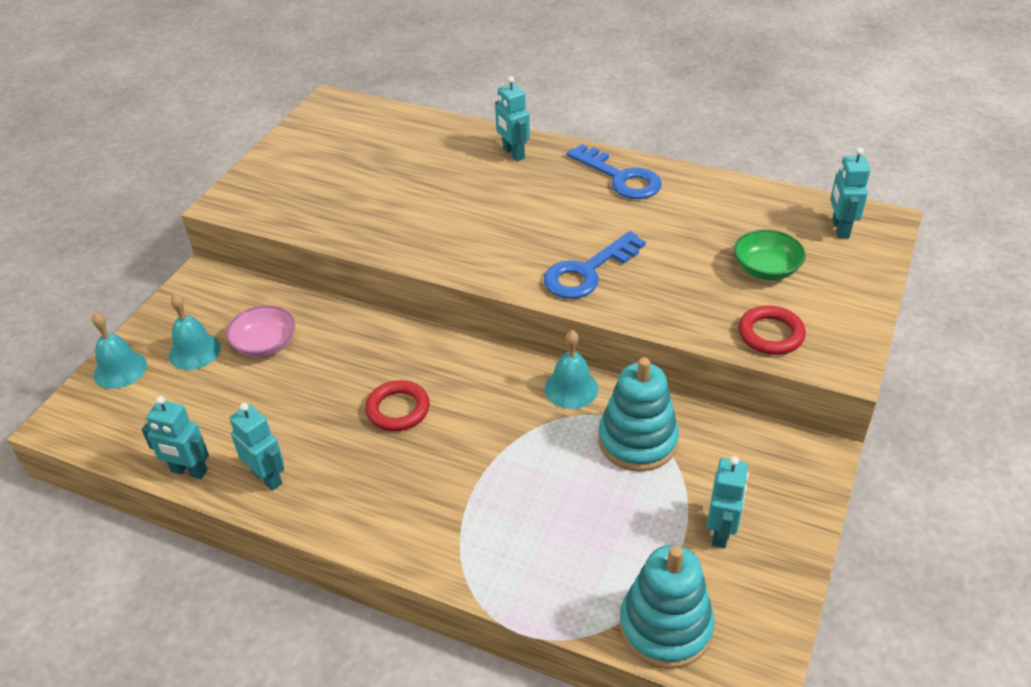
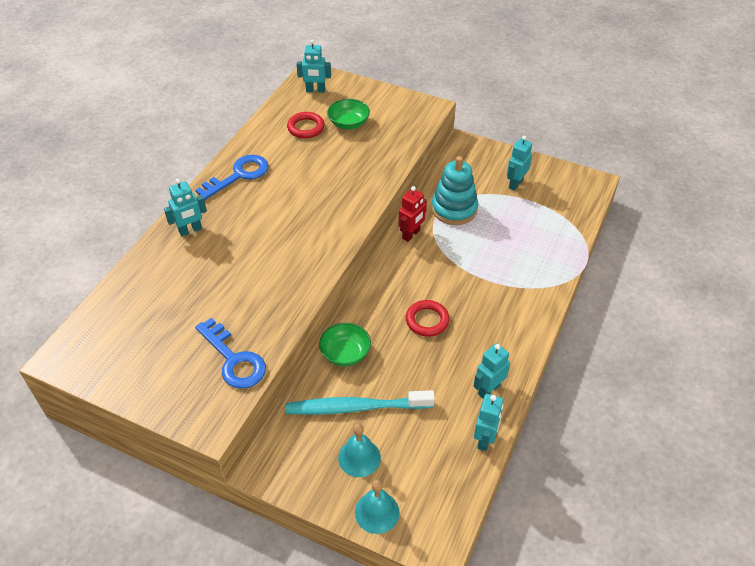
camera: 90 degrees left, 5 degrees up
pink bowl [226,305,295,357] -> turquoise toothbrush [286,390,435,415]
blue key [544,231,646,299] -> blue key moved to [195,318,266,389]
turquoise bell [545,330,598,409] -> red robot [399,186,427,242]
turquoise stacking toy [619,545,715,669] -> none
turquoise robot [707,456,749,548] -> turquoise robot turned 75 degrees counterclockwise [507,136,532,191]
red ring [738,305,806,355] -> red ring moved to [287,112,325,138]
none -> green bowl [319,323,371,366]

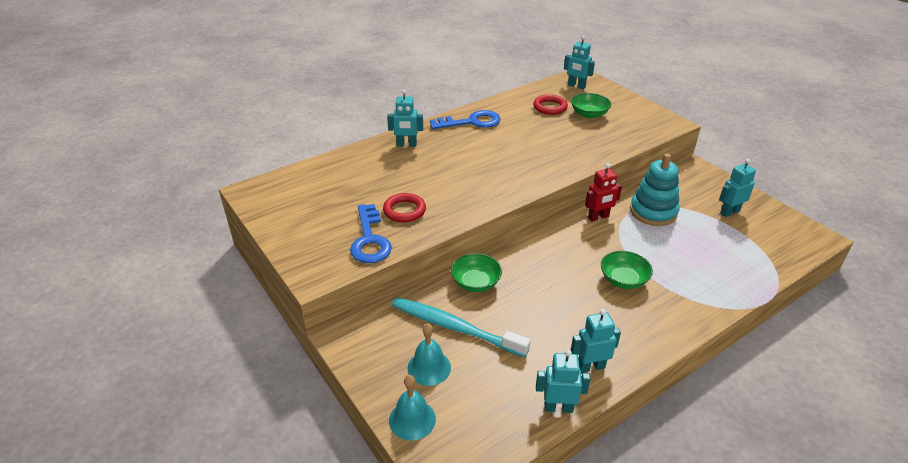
camera: 30 degrees right, 10 degrees down
red ring [406,300,450,337] -> red ring moved to [383,193,426,222]
turquoise robot [474,394,503,451] -> turquoise robot turned 135 degrees counterclockwise [536,350,590,413]
none -> green bowl [601,251,653,289]

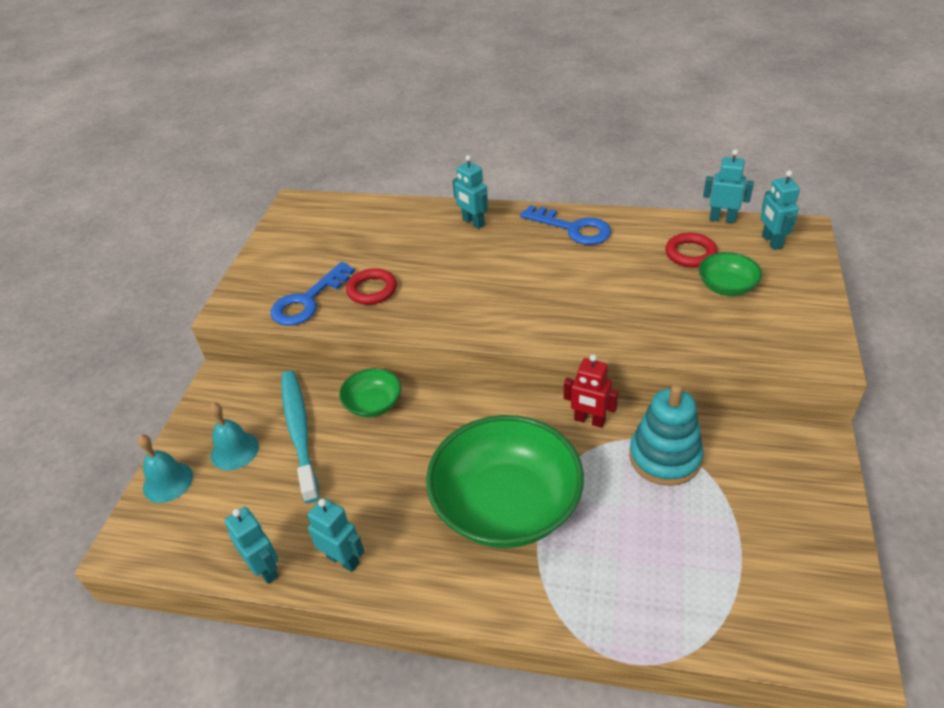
camera: 50 degrees right, 5 degrees up
green bowl [601,251,653,289] -> green bowl [426,415,584,548], size x2.15
turquoise robot [719,159,756,217] -> turquoise robot moved to [703,149,754,223]

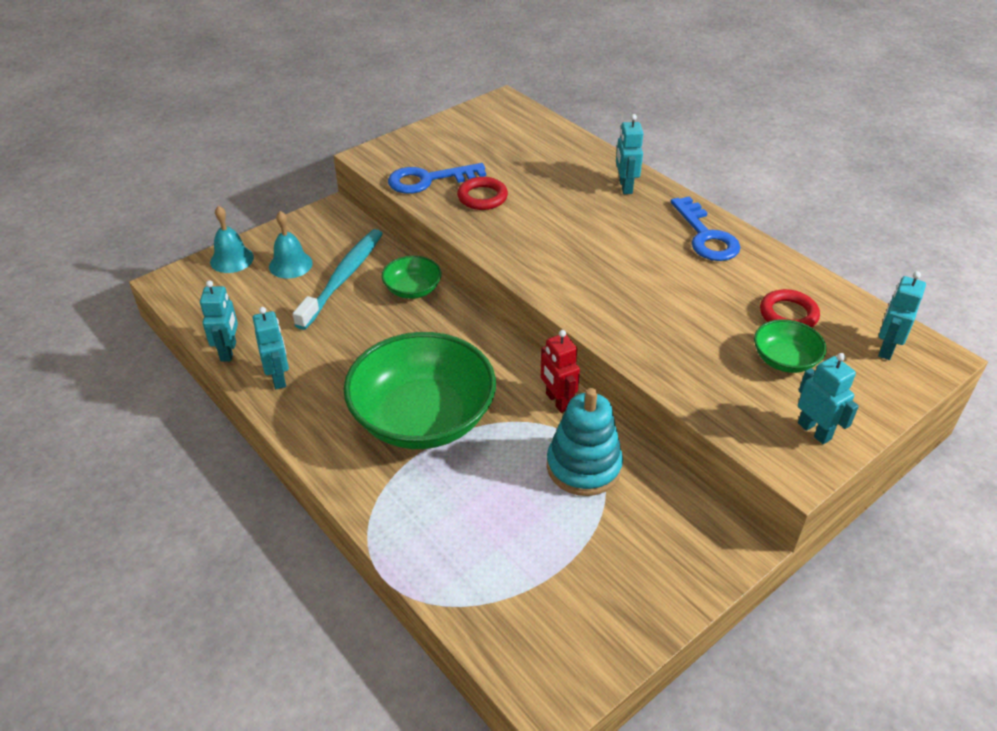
camera: 35 degrees right, 0 degrees up
turquoise robot [703,149,754,223] -> turquoise robot moved to [798,353,859,444]

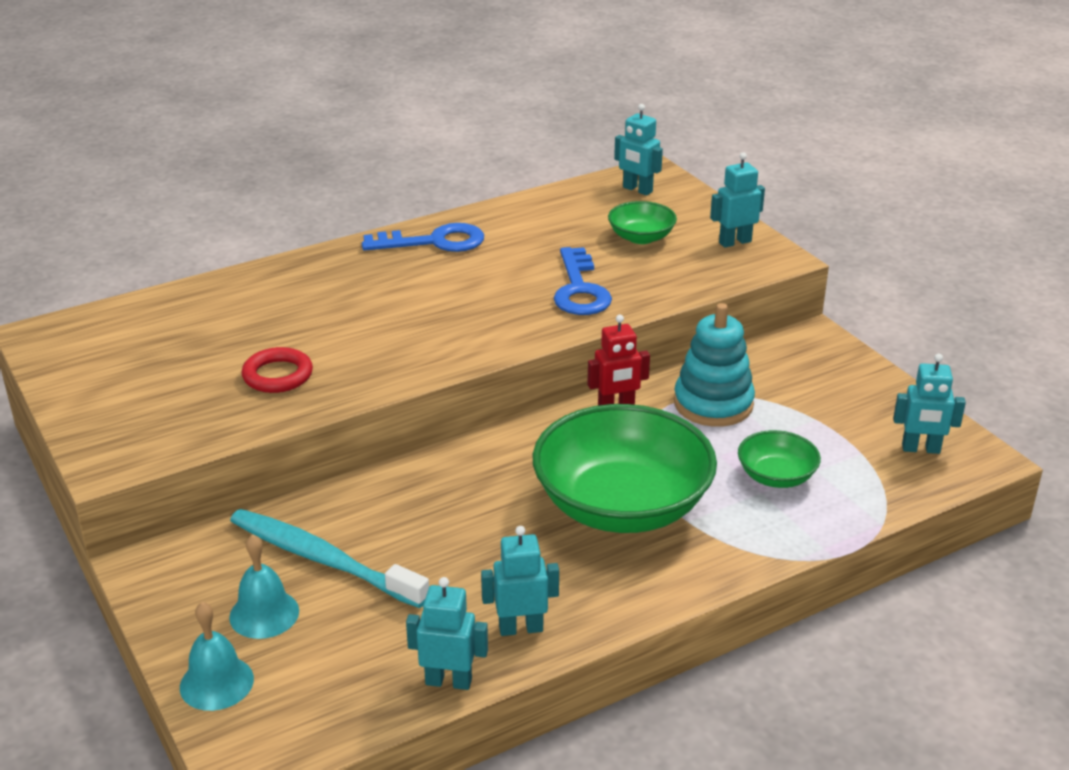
camera: 80 degrees left, 10 degrees down
green bowl [382,256,442,299] -> green bowl moved to [738,430,821,488]
blue key [388,163,486,194] -> blue key moved to [554,247,612,315]
turquoise robot [616,114,644,194] -> turquoise robot moved to [893,354,966,454]
red ring [760,289,820,328] -> none

